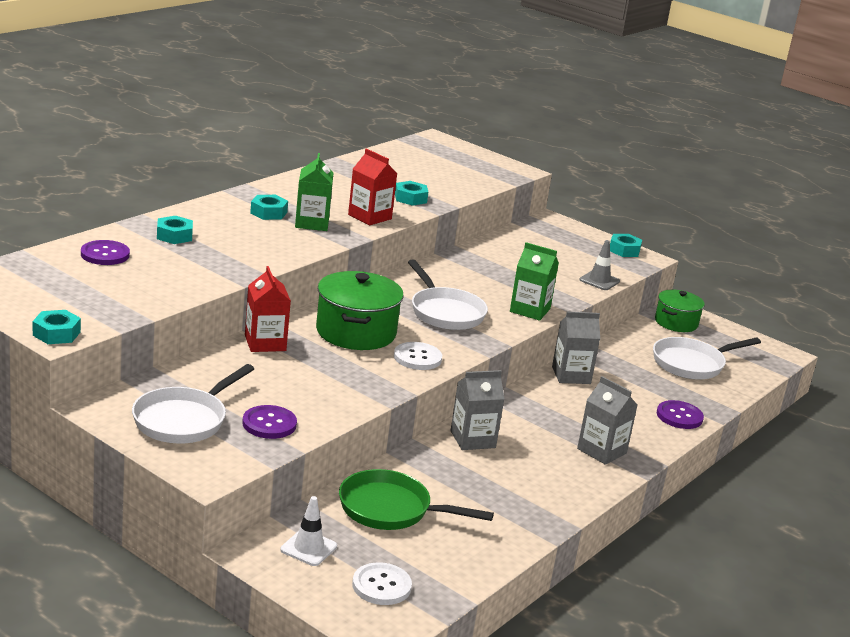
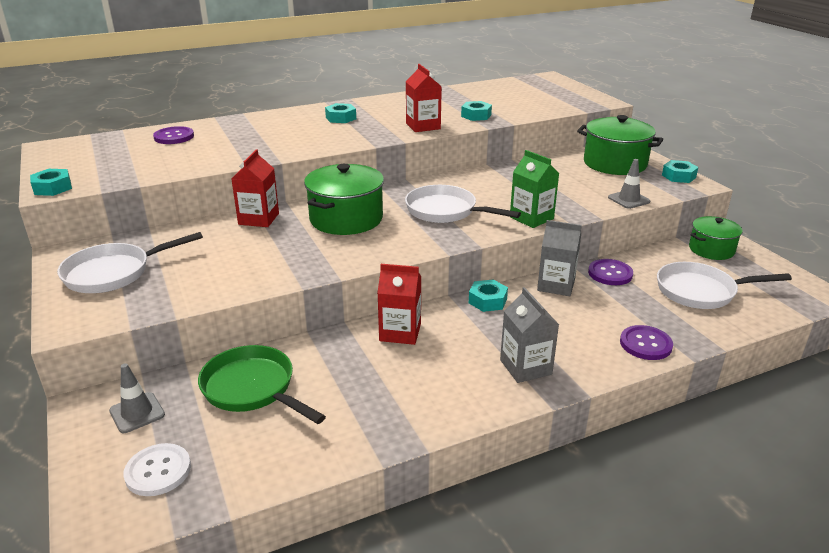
camera: 30 degrees right, 5 degrees up
turquoise nut [157,216,193,244] -> turquoise nut moved to [469,279,508,312]
purple button [242,405,297,439] -> purple button moved to [588,259,633,285]
white traffic cone [280,496,337,566] -> grey traffic cone [109,363,165,433]
green carton [295,153,333,231] -> none
white button [394,342,442,370] -> none
white pan [408,259,488,330] -> white pan turned 120 degrees clockwise [405,185,521,223]
grey carton [451,370,505,450] -> red carton [377,264,421,345]
none -> green pot [577,115,663,175]

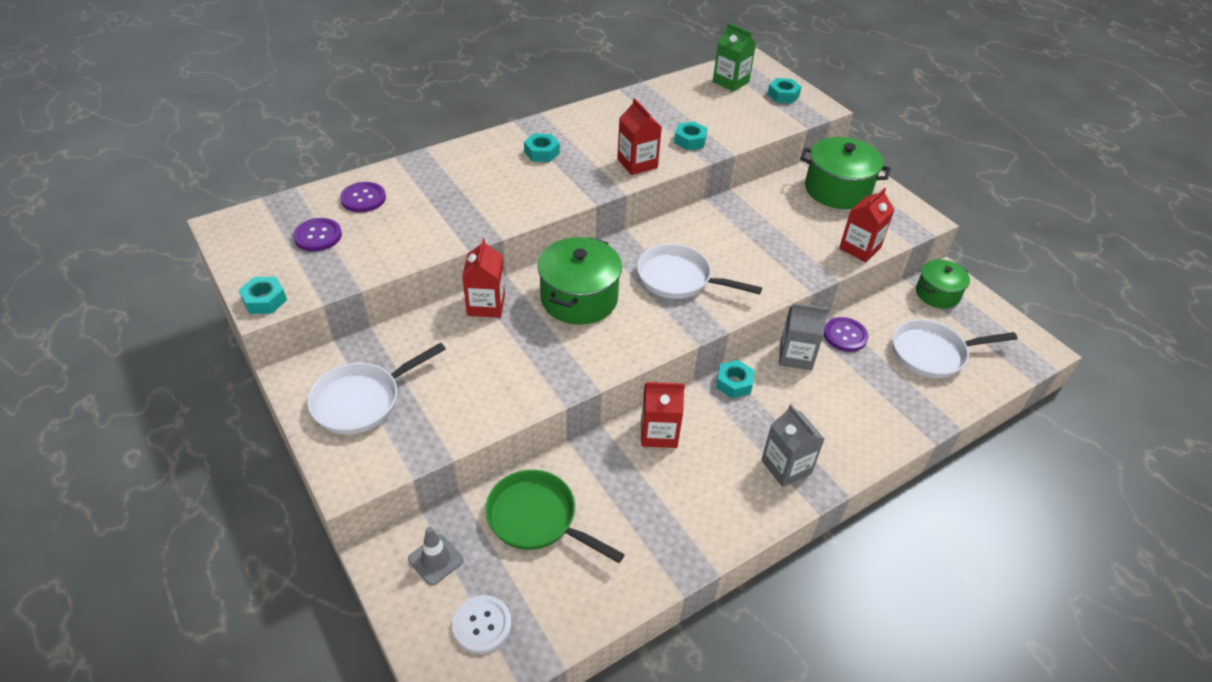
camera: 10 degrees left, 15 degrees up
green carton [510,150,559,228] -> green carton moved to [713,23,756,92]
grey traffic cone [608,159,650,209] -> red carton [839,188,894,262]
purple button [620,325,673,360] -> purple button moved to [293,218,342,252]
turquoise nut [662,160,698,183] -> turquoise nut moved to [767,78,801,103]

